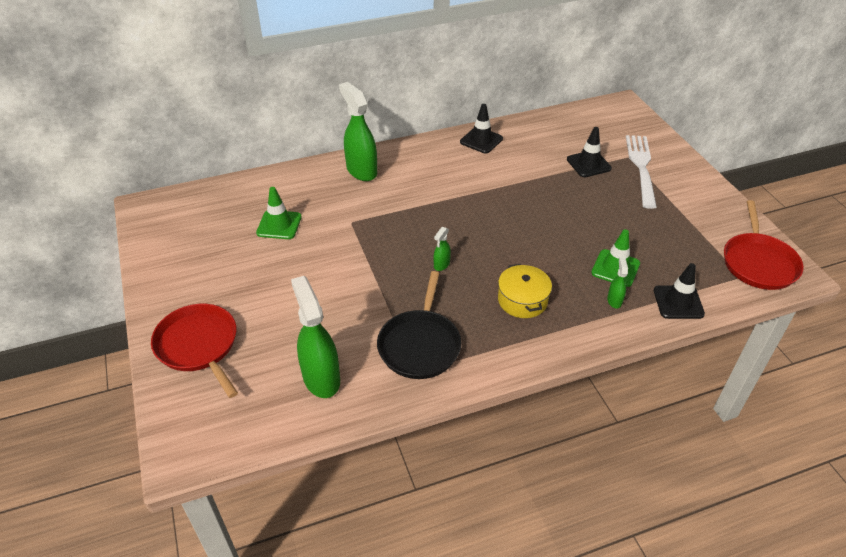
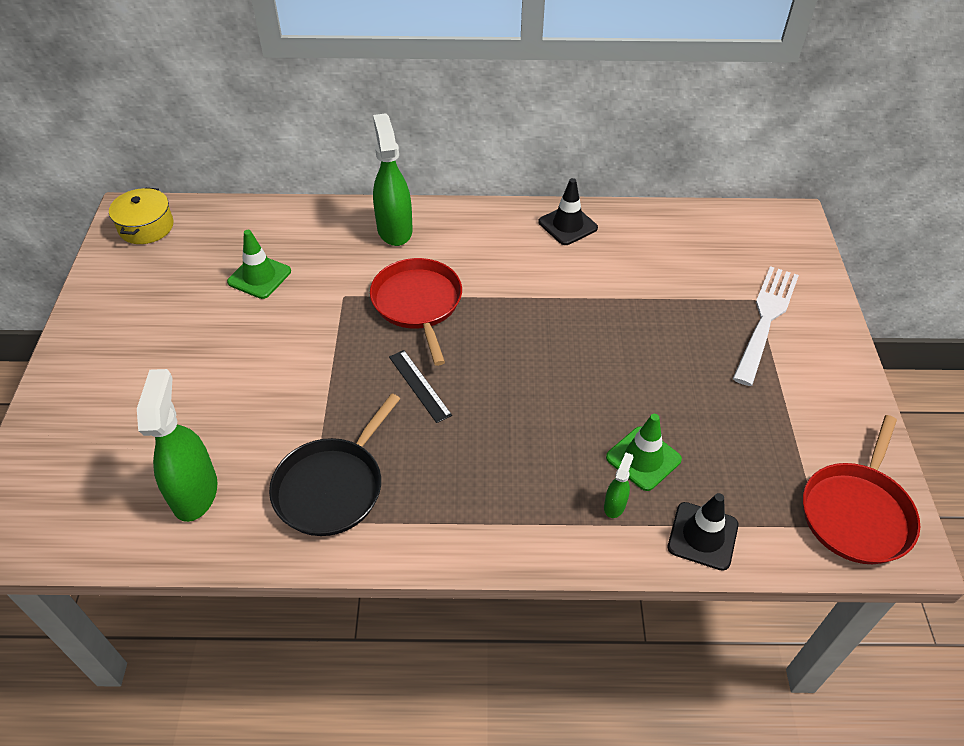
camera: 20 degrees right, 5 degrees up
red pan [151,304,238,398] -> red pan moved to [370,258,462,366]
green spray bottle [434,227,451,271] -> black ruler [389,350,452,423]
yellow pot [498,264,552,318] -> yellow pot moved to [109,188,174,244]
black traffic cone [567,127,612,177] -> none

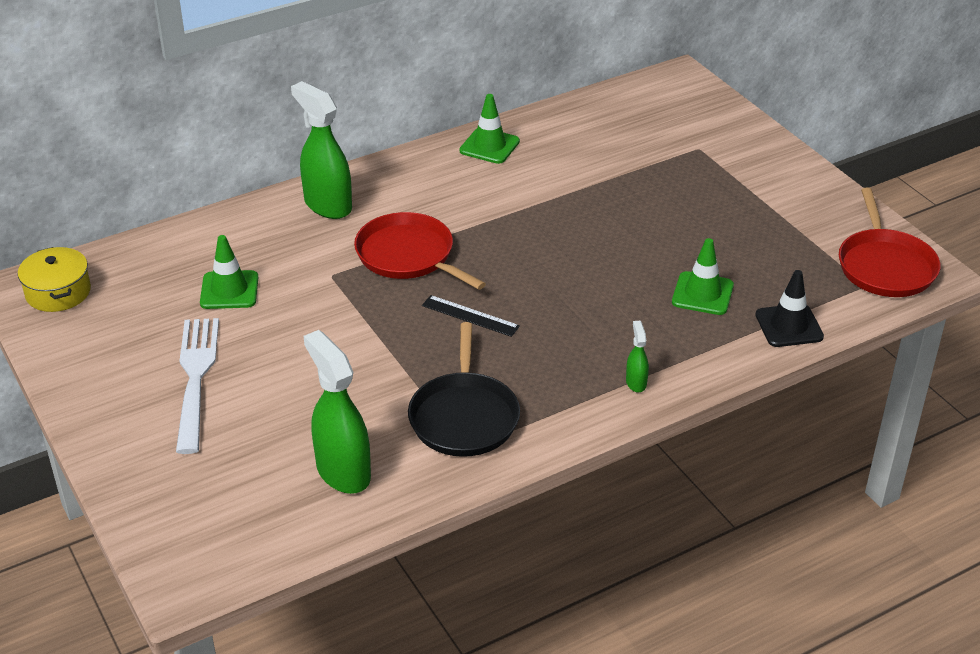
camera: 30 degrees left, 10 degrees down
black traffic cone [538,178,598,245] -> green traffic cone [459,94,520,164]
green spray bottle [604,453,633,518] -> green spray bottle moved to [626,321,649,392]
white fork [733,266,799,386] -> white fork moved to [176,318,219,454]

